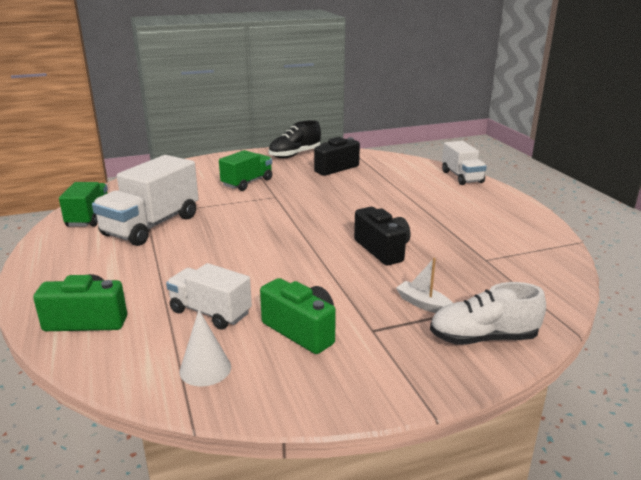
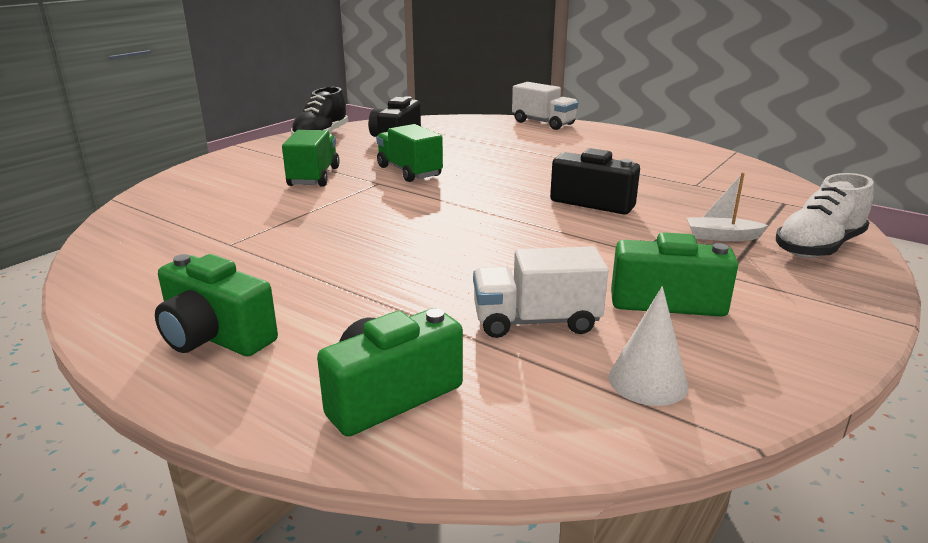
camera: 35 degrees left, 0 degrees up
green truck [59,182,108,227] -> green truck moved to [376,124,443,182]
white truck [92,155,199,246] -> none
none -> green camera [155,254,278,356]

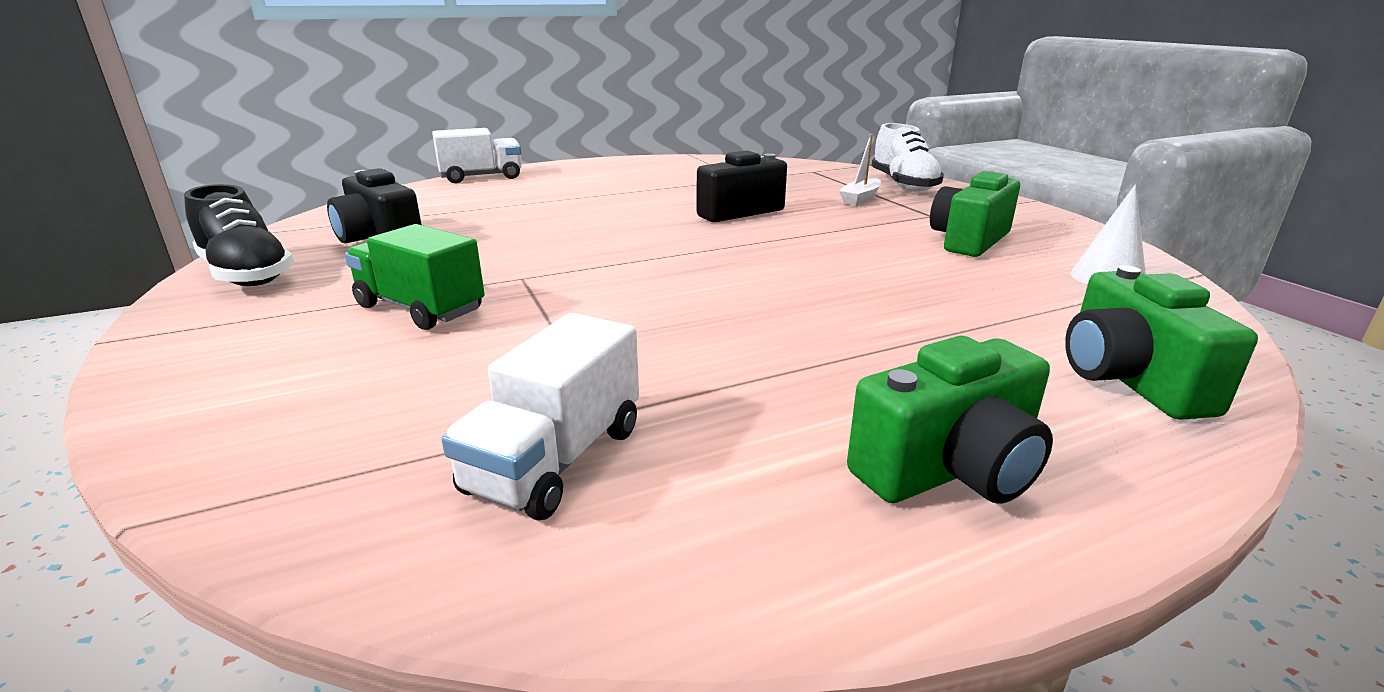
camera: 60 degrees left, 0 degrees up
green truck [376,124,443,182] -> none
white truck [473,247,609,338] -> white truck moved to [441,313,639,521]

